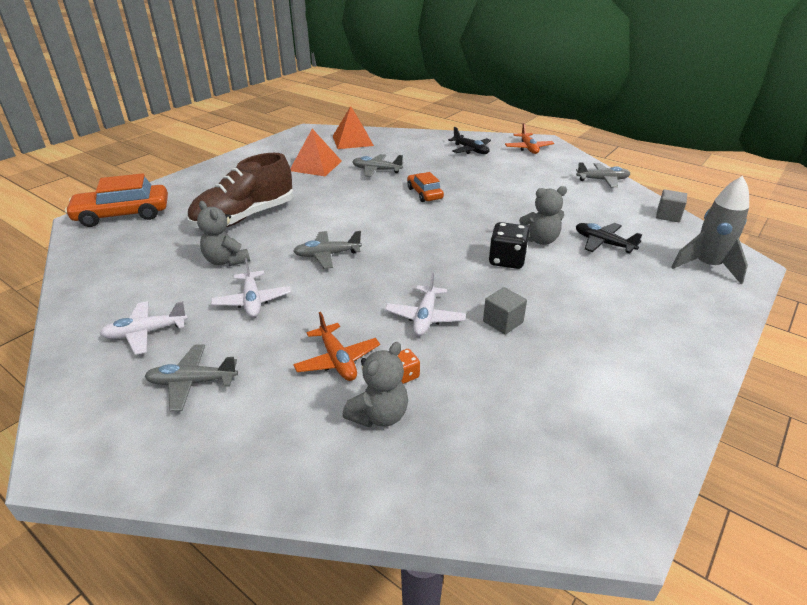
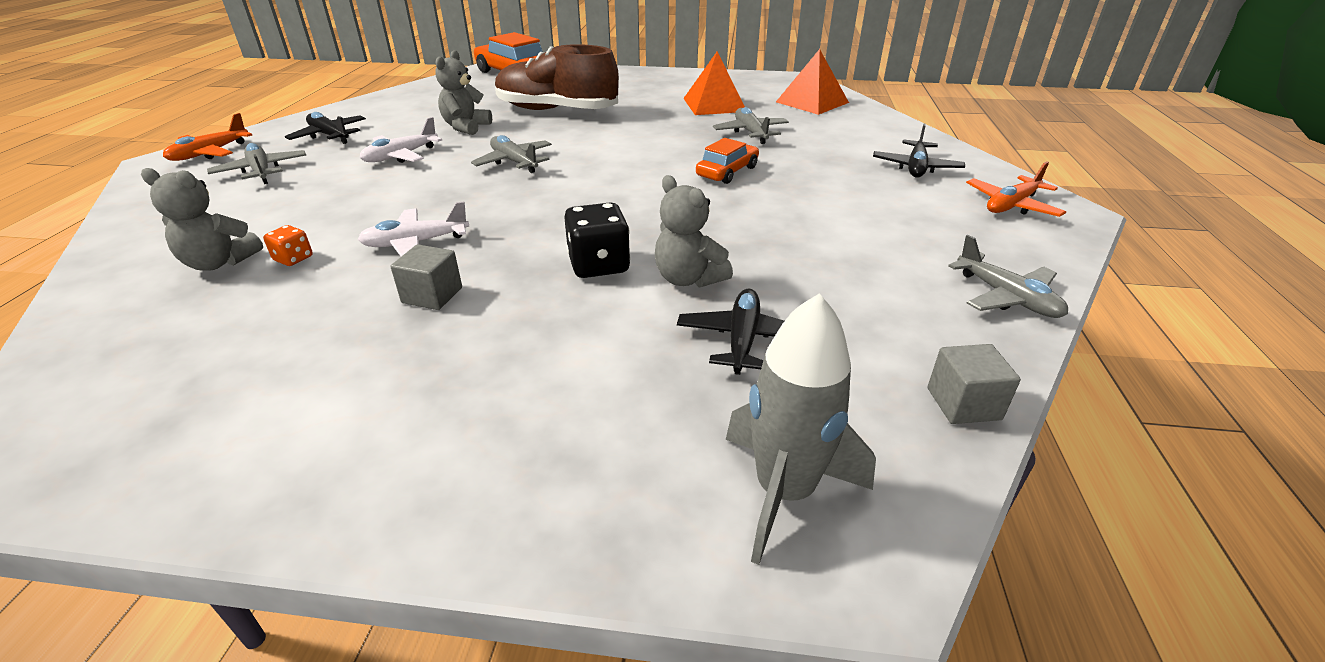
camera: 60 degrees right, 0 degrees up
white plane [100,301,188,355] -> black plane [285,112,366,144]
orange plane [293,312,380,381] -> orange plane moved to [163,113,252,161]

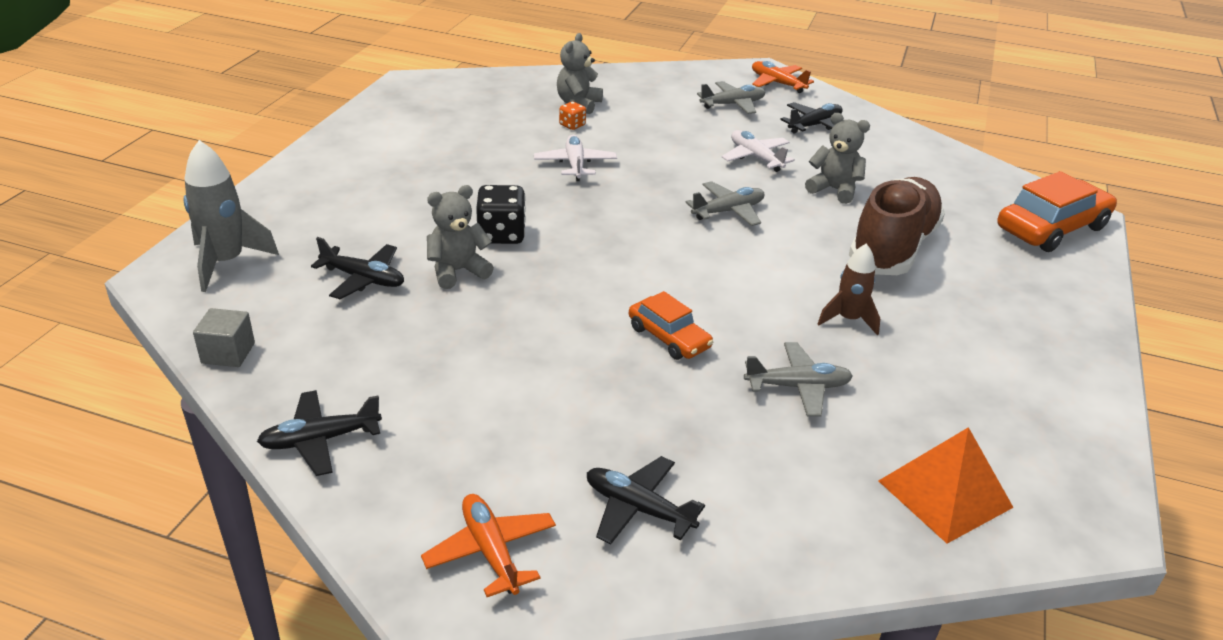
camera: 100 degrees right, 0 degrees up
grey cube [390,244,462,310] -> none
orange pyramid [683,51,745,115] -> none
grey plane [948,235,1068,318] -> black plane [257,390,382,476]
none -> brown rocket [818,243,881,335]

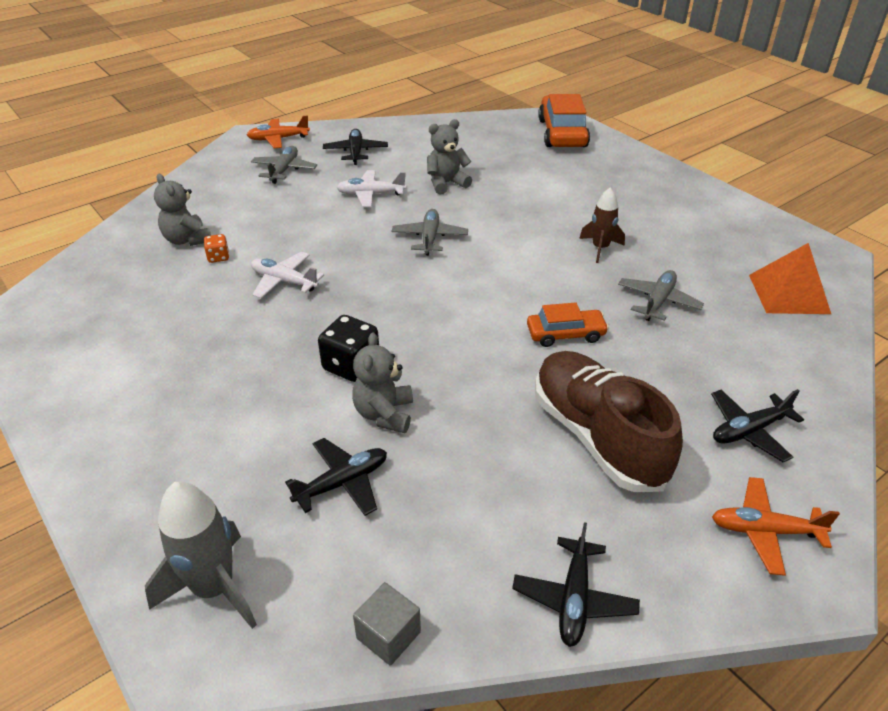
camera: 55 degrees left, 5 degrees up
brown shoe [849,177,945,275] -> brown shoe moved to [535,351,683,492]

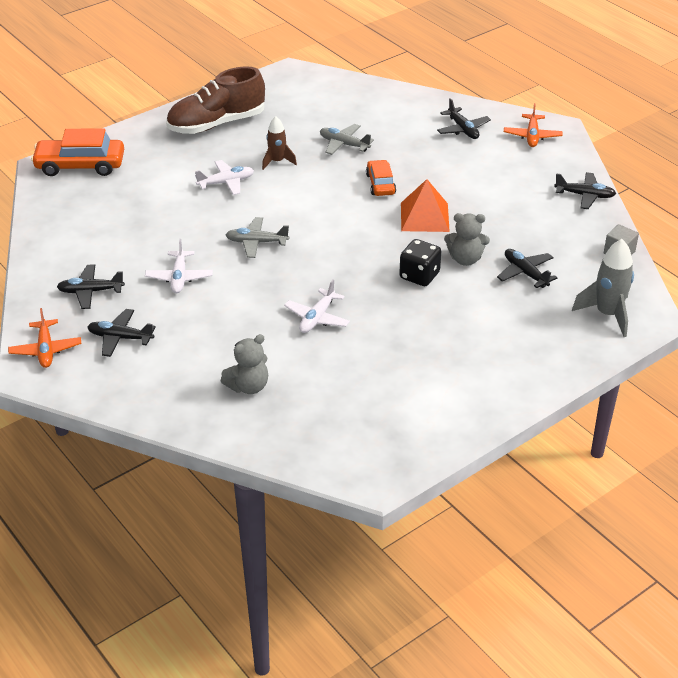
camera: 90 degrees left, 0 degrees up
orange dice [204,234,229,263] -> none
grey plane [251,146,317,184] -> black plane [87,309,156,357]
grey teddy bear [427,119,472,195] -> none
brown shoe [535,351,683,492] -> brown shoe moved to [166,66,265,134]
orange pyramid [749,243,831,314] -> orange pyramid moved to [401,179,450,232]
none -> white plane [195,160,254,195]

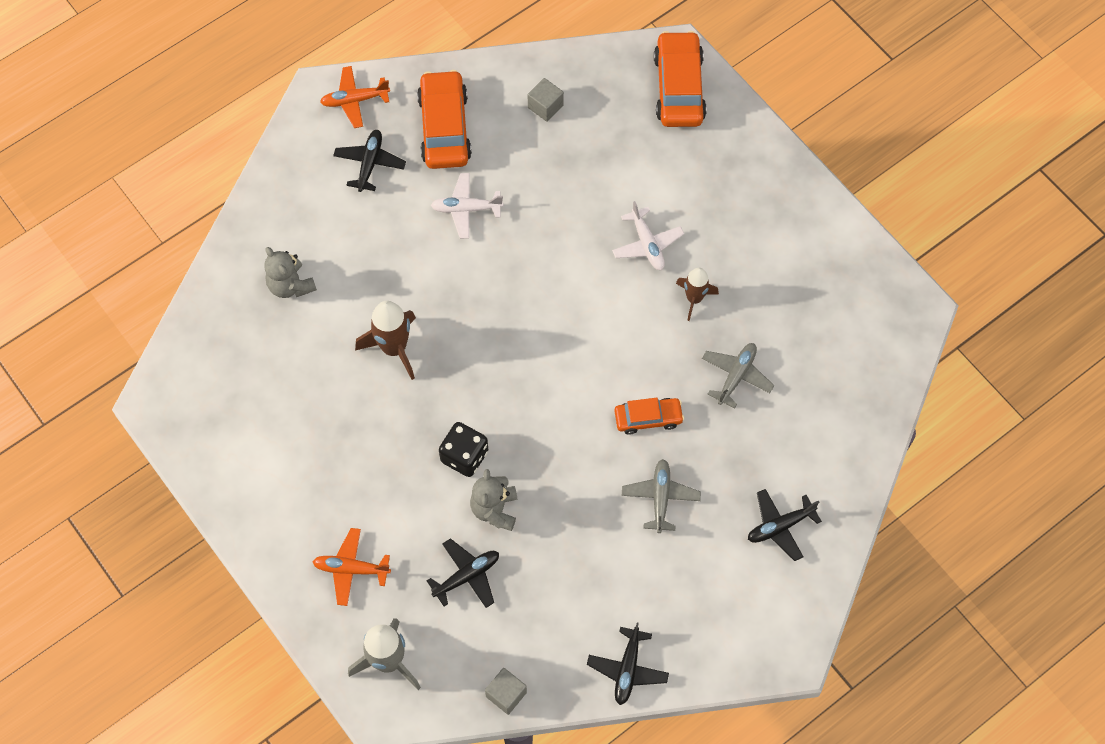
camera: 90 degrees right, 25 degrees up
black plane [57,264,125,309] -> orange car [417,70,472,169]
brown shoe [166,66,265,134] -> none
grey plane [226,217,289,258] -> grey plane moved to [622,459,701,533]
white plane [284,279,350,333] -> brown rocket [355,301,416,380]
orange pyramid [401,179,450,232] -> none
orange plane [504,103,562,147] -> orange plane moved to [313,528,391,606]
none -> grey cube [528,78,564,122]

